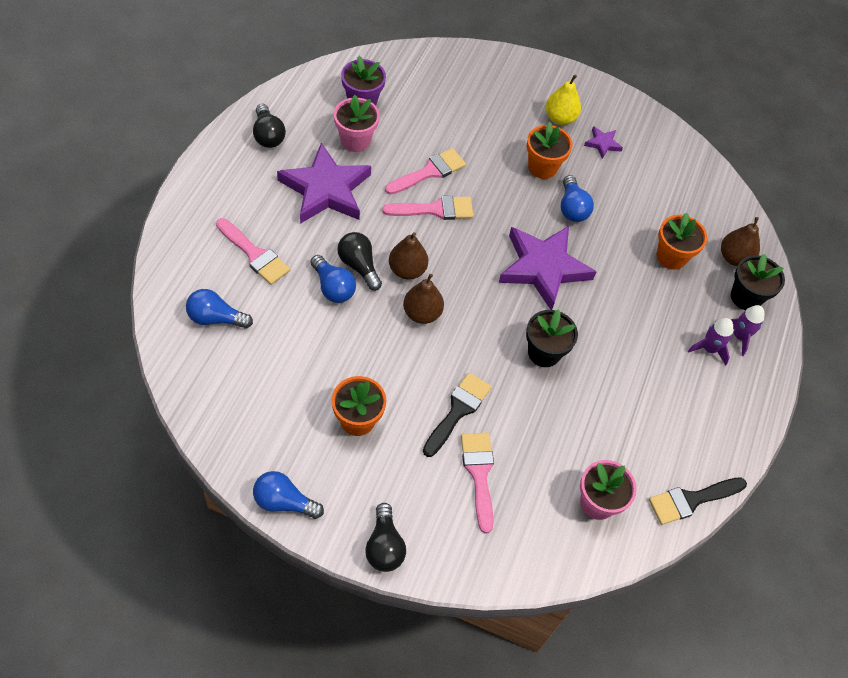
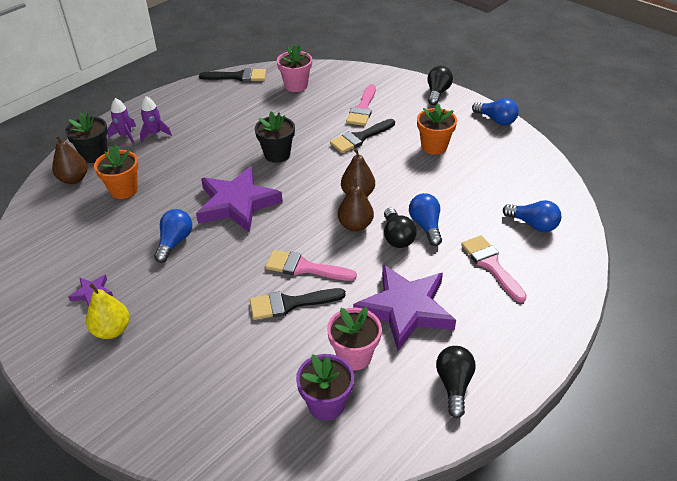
camera: 150 degrees left, 15 degrees down
pink brush [385,148,466,195] -> black brush [250,288,346,320]
orange flower pot [527,122,573,179] -> none

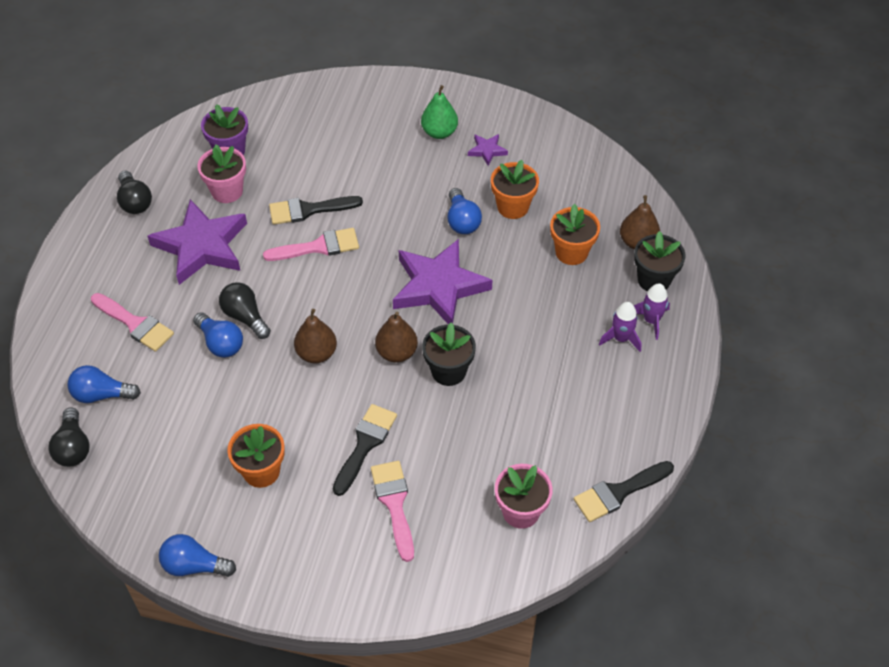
camera: 150 degrees right, 10 degrees up
yellow pear [86,283,129,339] -> green pear [421,85,458,139]
black brush [250,288,346,320] -> black brush turned 150 degrees counterclockwise [269,196,363,225]
brown pear [338,177,374,232] -> brown pear moved to [375,312,418,362]
black light bulb [428,66,453,105] -> black light bulb moved to [49,408,90,467]
none -> orange flower pot [491,160,539,219]

